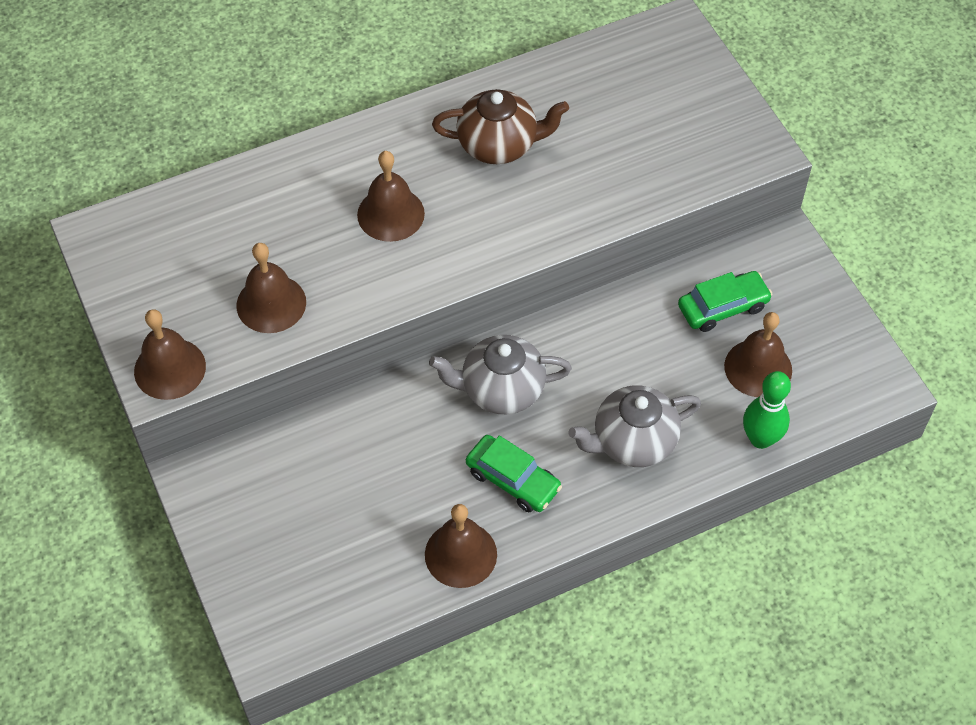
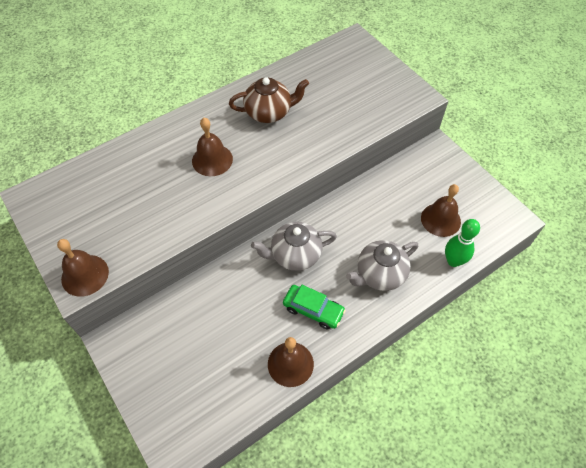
camera: 10 degrees left, 0 degrees up
brown bell [237,243,306,333] -> none
green car [678,271,772,332] -> none

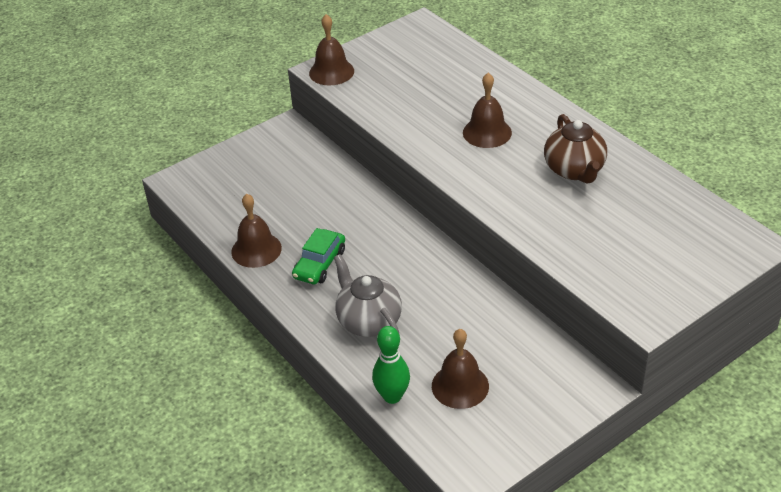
camera: 90 degrees right, 15 degrees down
grey teapot [251,222,337,271] -> none

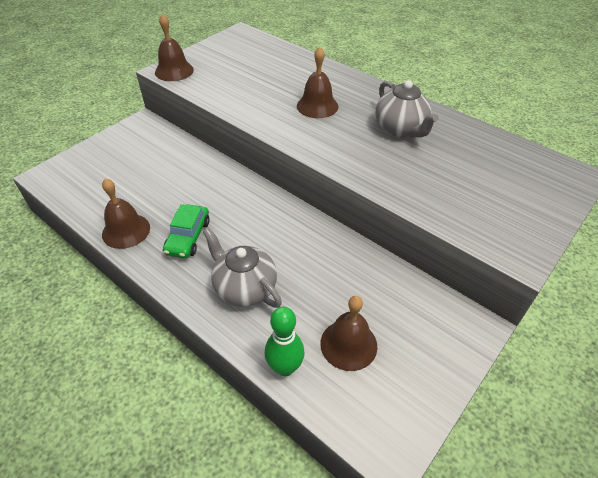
camera: 15 degrees left, 5 degrees up
brown teapot [544,114,607,184] -> grey teapot [375,80,439,137]

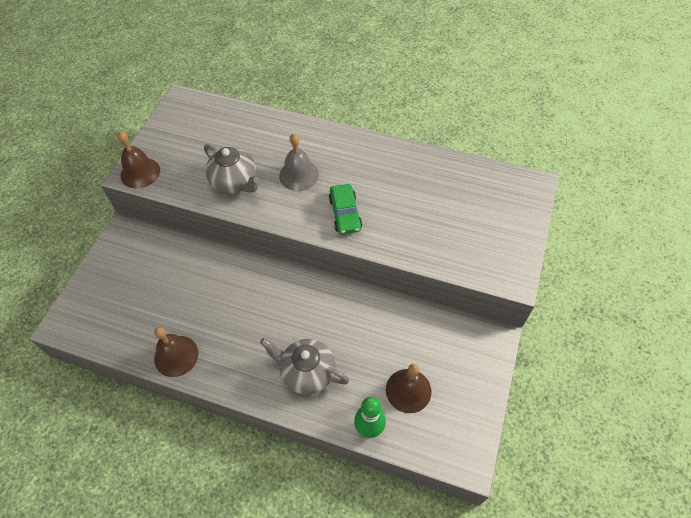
camera: 20 degrees left, 10 degrees up
green car [163,204,210,258] -> green car moved to [329,184,362,234]
brown bell [297,47,338,118] -> grey bell [279,134,319,191]
grey teapot [375,80,439,137] -> grey teapot moved to [204,144,259,194]

